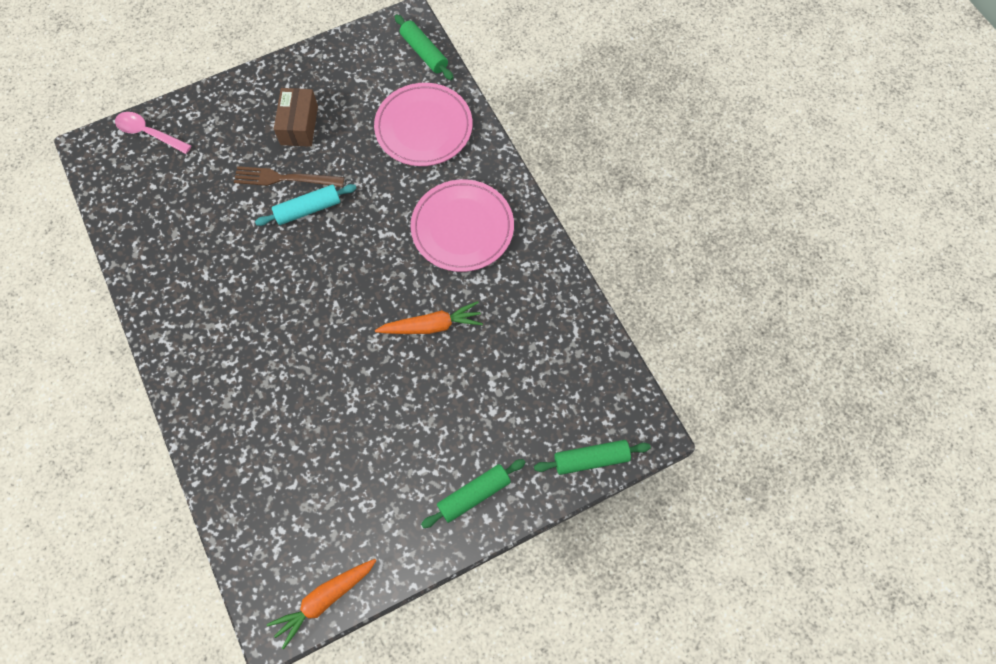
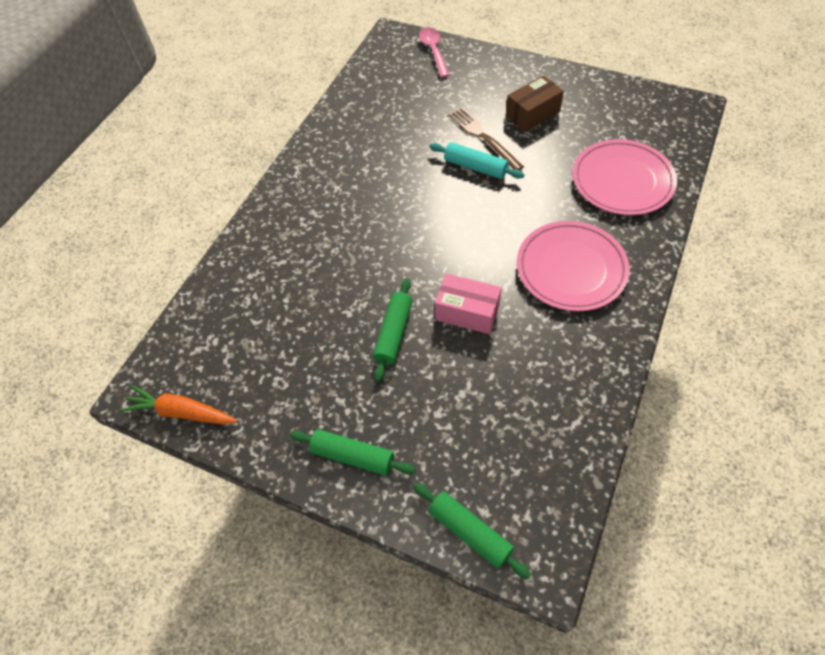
camera: 55 degrees right, 10 degrees down
orange carrot [375,301,483,334] -> pink box [435,274,502,334]
green rolling pin [395,14,454,80] -> green rolling pin moved to [373,279,412,381]

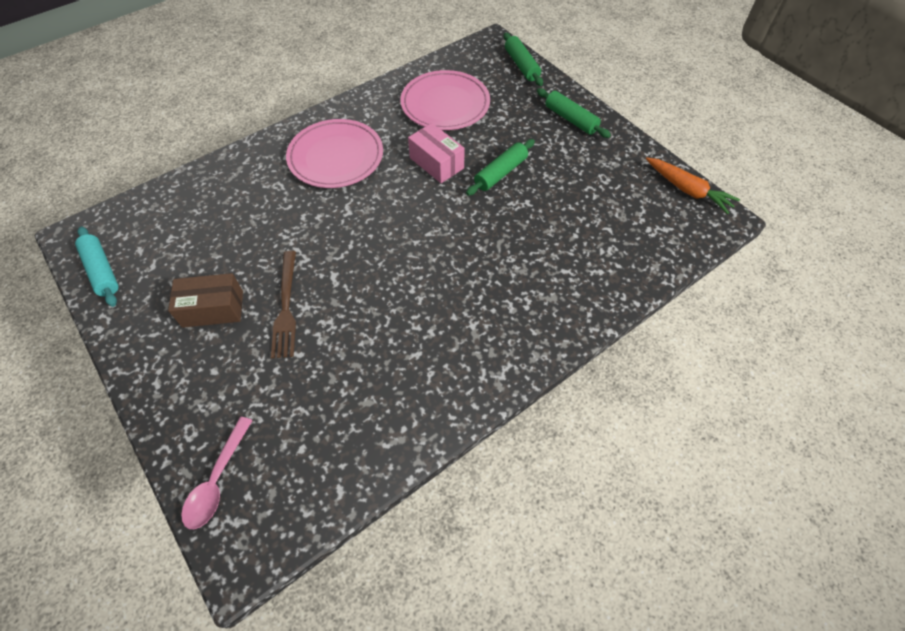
camera: 155 degrees left, 0 degrees up
turquoise rolling pin [430,142,524,179] -> turquoise rolling pin moved to [75,226,119,307]
pink plate [572,139,677,215] -> pink plate moved to [400,70,490,130]

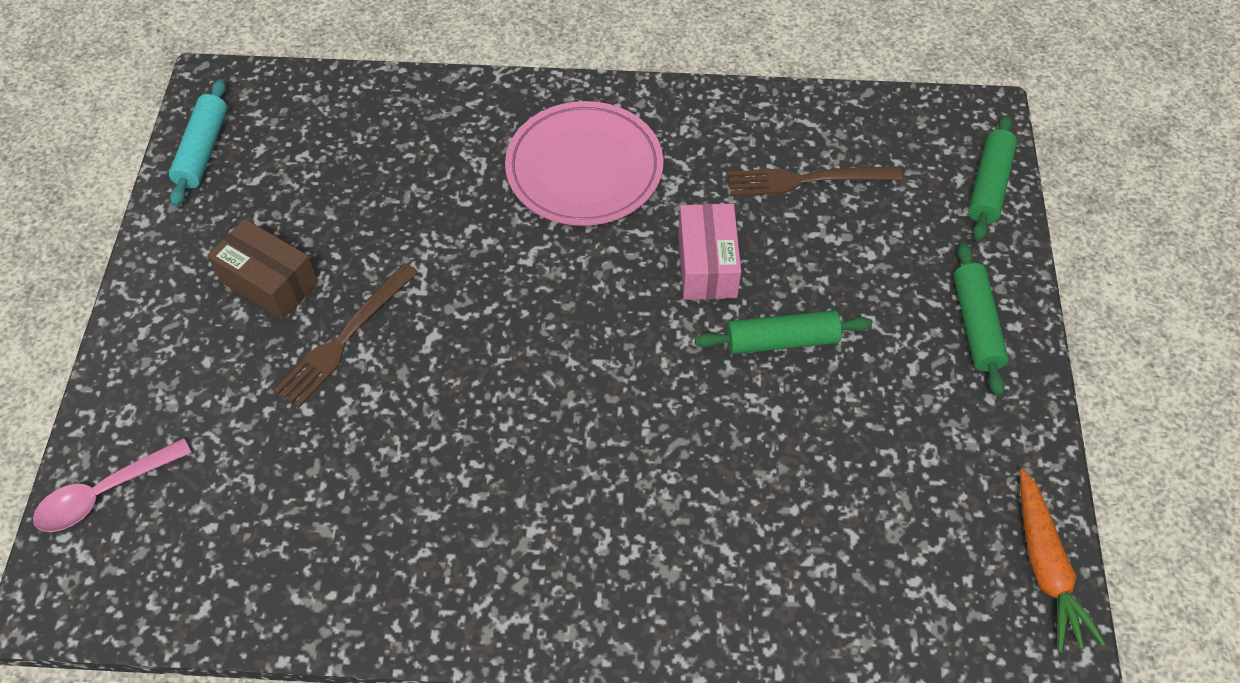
camera: 40 degrees right, 0 degrees up
pink plate [400,70,490,130] -> brown fork [728,166,903,196]

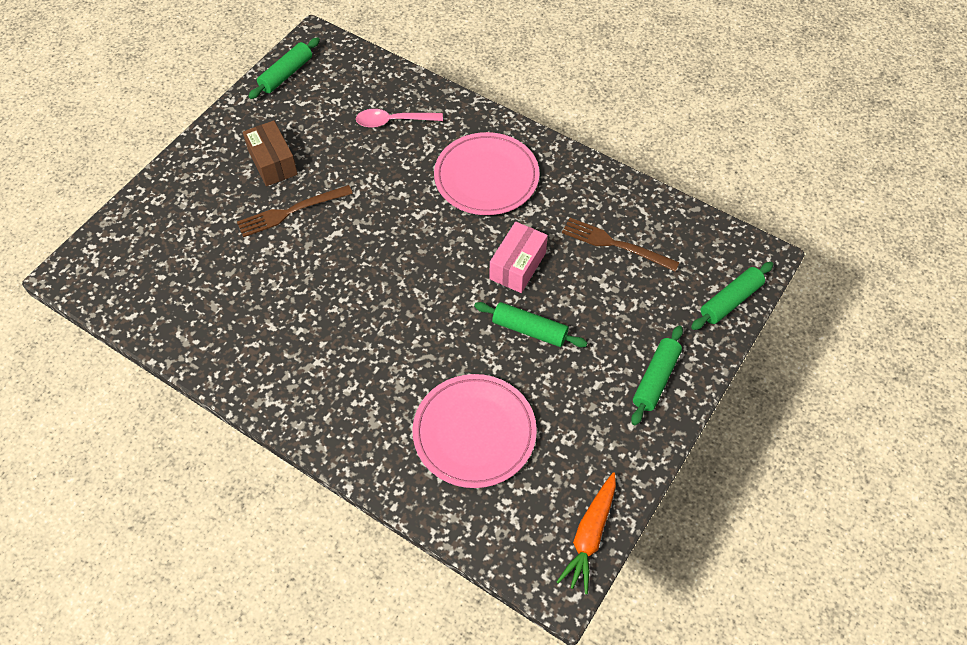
camera: 30 degrees right, 0 degrees up
pink spoon [33,438,192,532] -> pink spoon moved to [356,109,443,128]
turquoise rolling pin [169,79,227,206] -> green rolling pin [248,37,320,99]
none -> pink plate [412,374,537,488]

